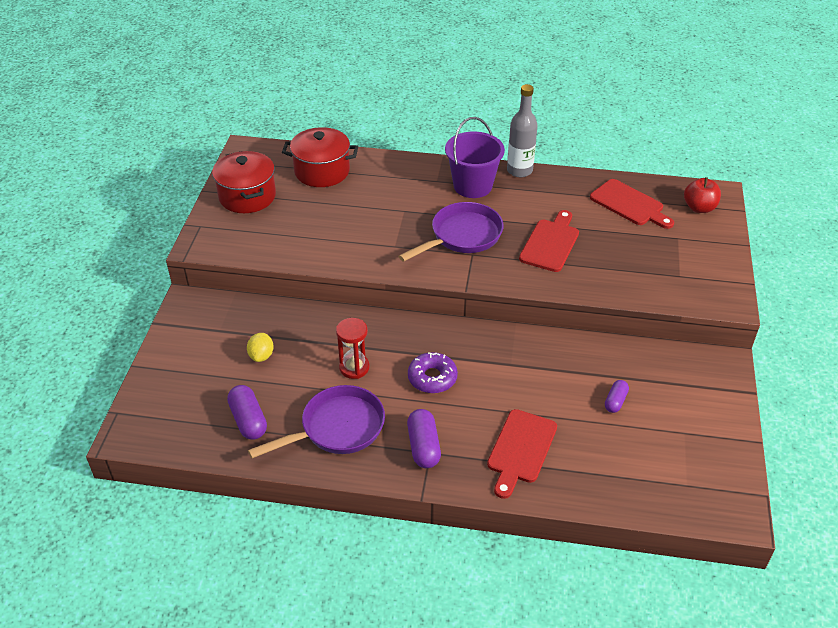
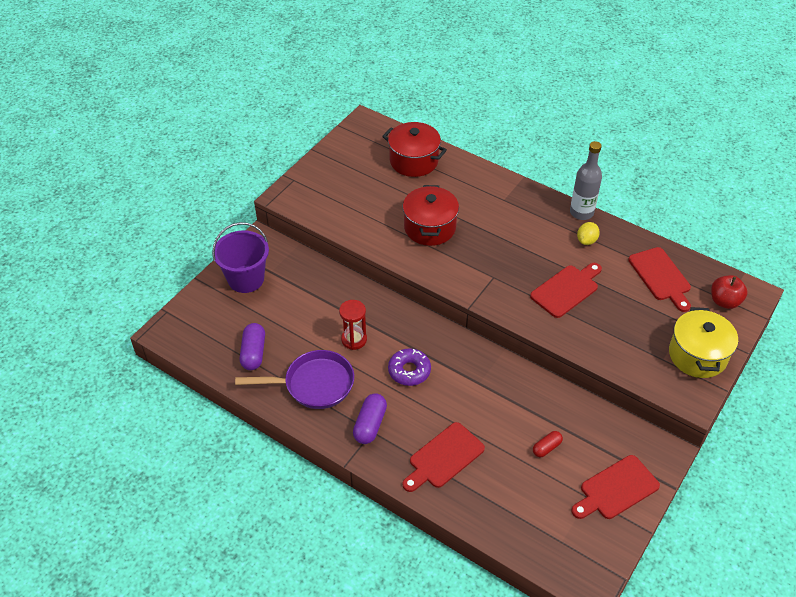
camera: 25 degrees right, 5 degrees up
red pot [212,151,276,213] -> red pot moved to [403,185,459,246]
yellow lemon [247,333,274,362] -> yellow lemon moved to [577,222,600,245]
purple pan [398,202,504,262] -> none
purple bucket [445,117,505,198] -> purple bucket moved to [212,222,269,293]
purple capsule [605,380,629,413] -> red capsule [533,431,563,457]
none -> red cutting board [571,455,660,519]
none -> yellow pot [669,307,738,378]

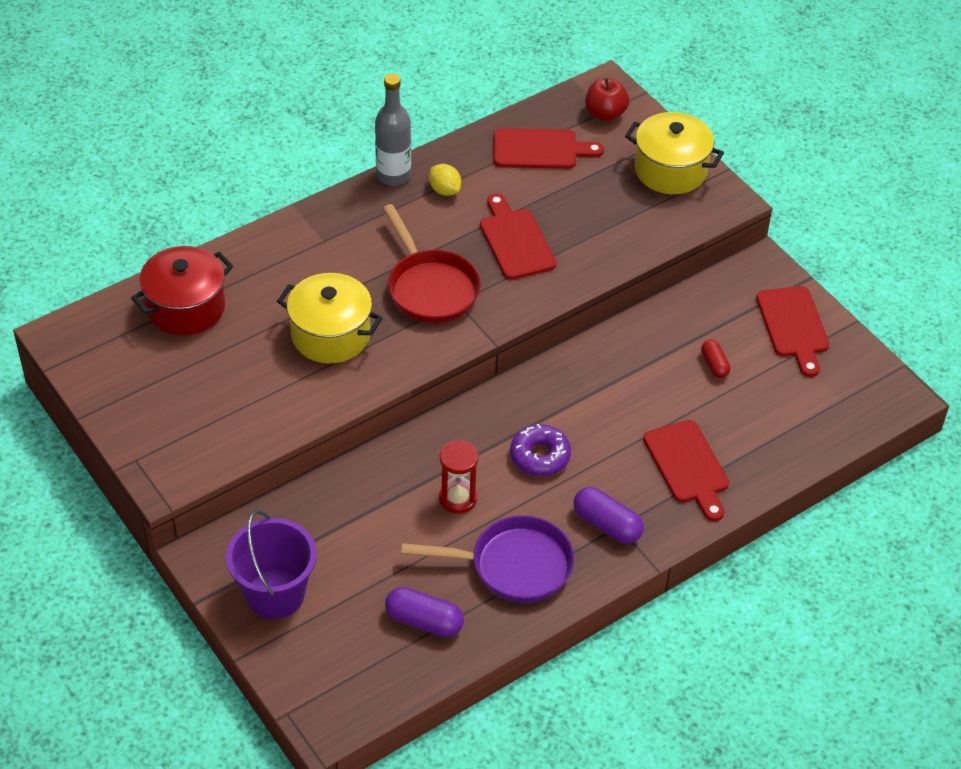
camera: 70 degrees left, 0 degrees up
purple pan [235,350,354,409] -> purple pan turned 75 degrees clockwise [401,515,574,603]
red pot [403,185,459,246] -> yellow pot [277,273,383,363]
none -> red pan [383,204,481,323]

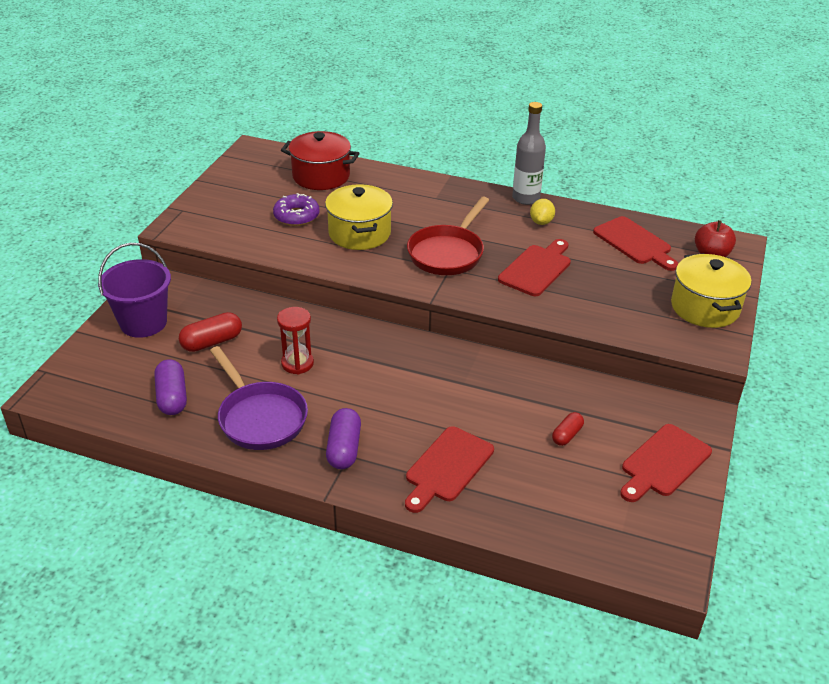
camera: 55 degrees right, 10 degrees down
purple donut [510,424,571,476] -> purple donut moved to [273,193,319,226]
none -> red capsule [179,312,242,352]

